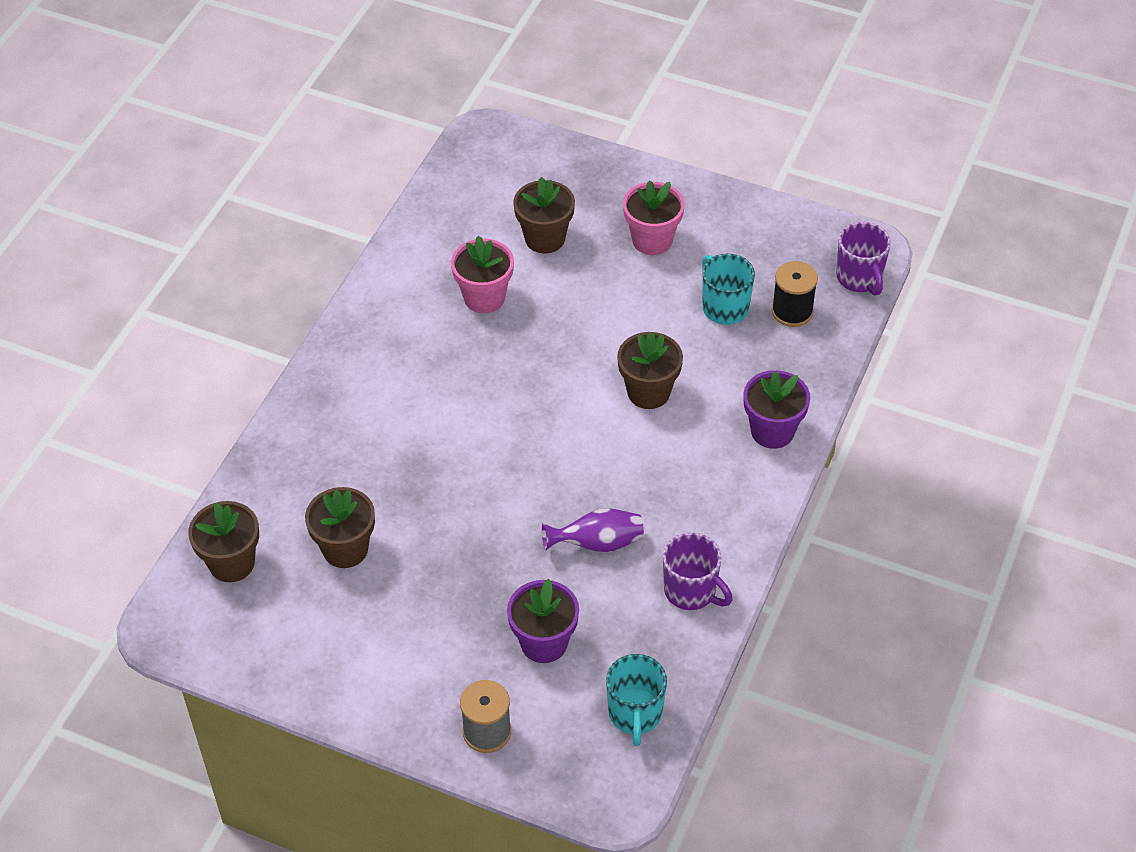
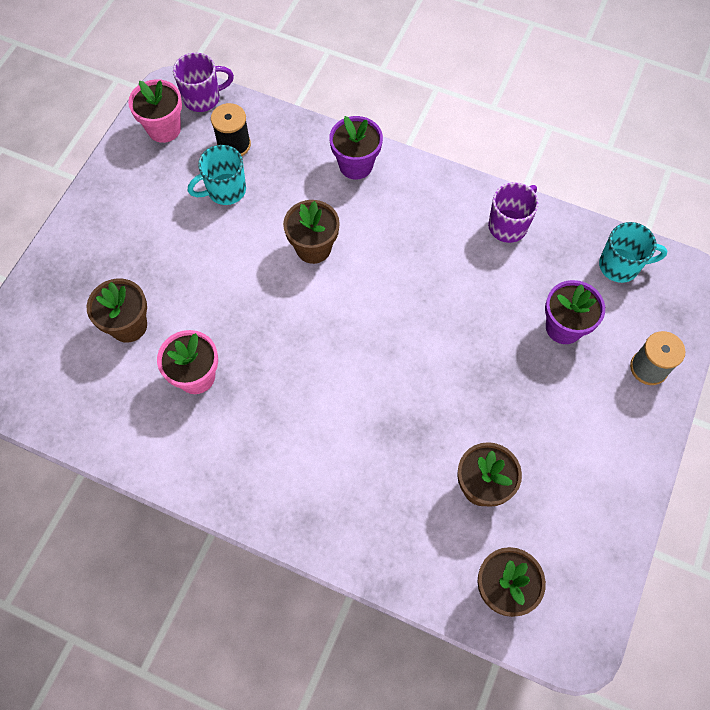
camera: 90 degrees left, 15 degrees up
purple vase [542,508,644,552] -> none
pink flower pot [623,181,685,255] -> pink flower pot moved to [128,79,182,143]

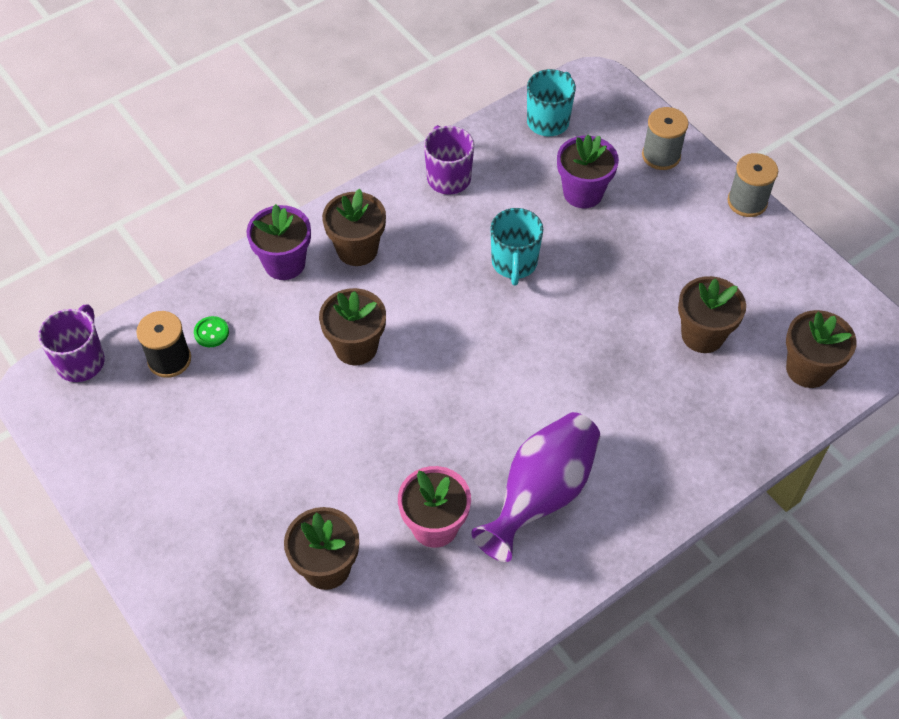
camera: 60 degrees left, 10 degrees down
pink flower pot [128,79,182,143] -> none
turquoise mug [188,145,246,205] -> turquoise mug moved to [490,208,543,285]
none -> green button [194,316,229,347]
none -> brown flower pot [322,189,386,266]
none -> purple vase [471,412,600,562]
none -> grey spool [727,153,778,217]

